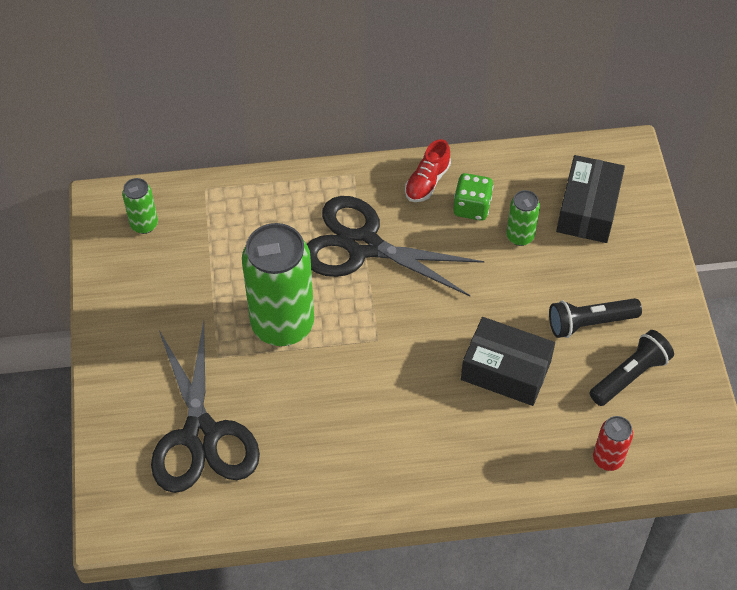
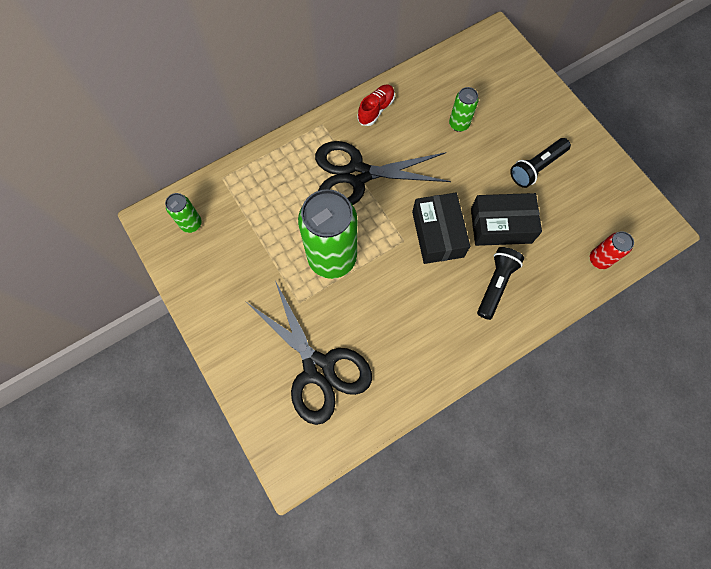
camera: 25 degrees left, 15 degrees up
red shoe [405,139,451,202] -> red shoe turned 150 degrees counterclockwise [357,84,395,126]
green dice [453,173,494,221] -> none
black box [556,155,625,243] -> black box moved to [412,193,470,264]
black flashlight [589,330,674,406] -> black flashlight moved to [477,247,524,320]

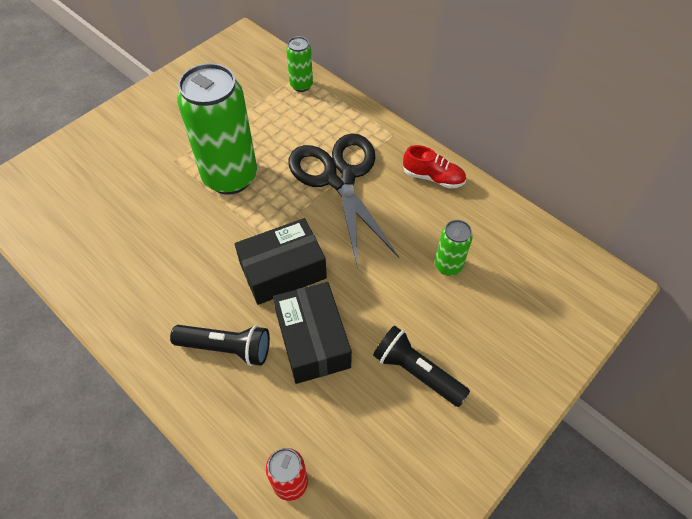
camera: 75 degrees right, 15 degrees down
green can [165,193,202,233] -> green can moved to [286,36,313,92]
black scissors [245,281,372,425] -> none

